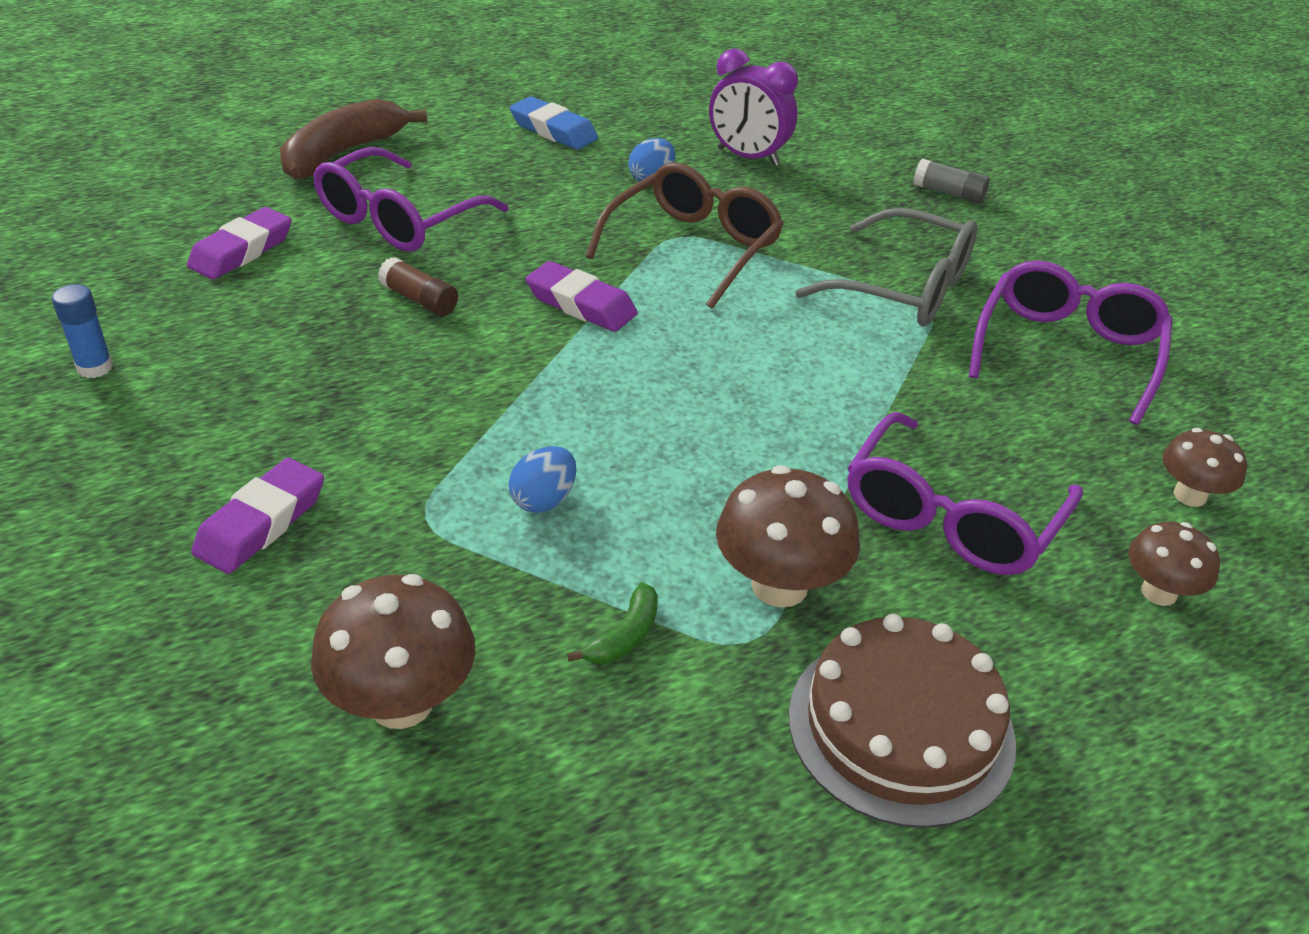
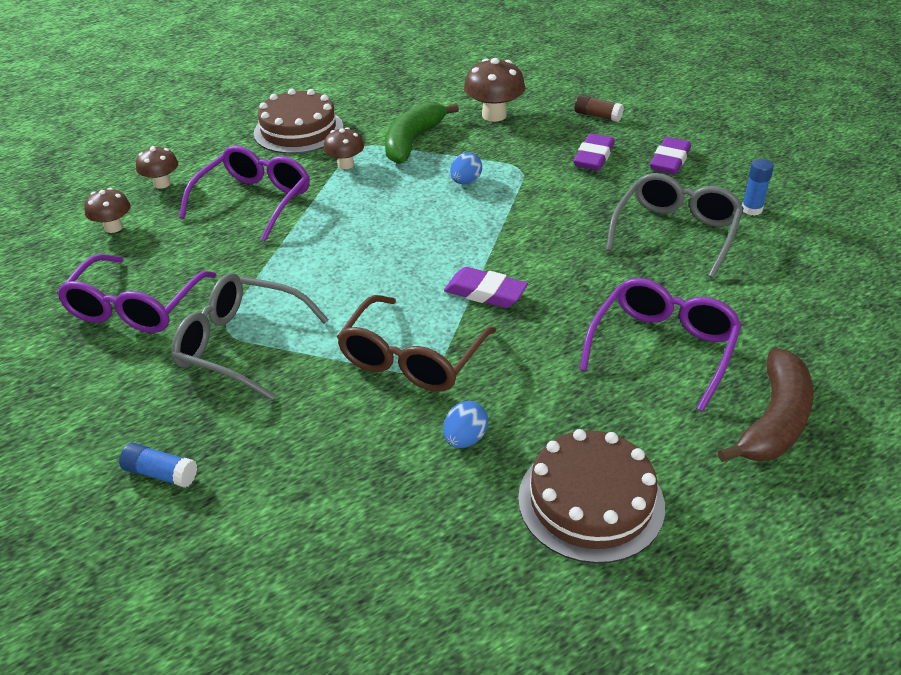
camera: 175 degrees right, 0 degrees up
purple eraser [187,207,292,280] -> purple eraser moved to [650,137,691,174]
brown glue stick [378,257,458,316] -> brown glue stick moved to [575,95,624,122]
blue eraser [510,96,598,150] -> brown cake [518,429,665,564]
green banana [567,582,658,664] -> green banana [385,102,459,164], size x2.17
purple clock [709,49,798,166] -> none
brown mushroom [716,465,860,607] -> brown mushroom [324,127,364,169], size x0.62
grey glue stick [913,159,990,203] -> blue glue stick [119,443,197,488]
none -> grey glasses [606,173,744,278]

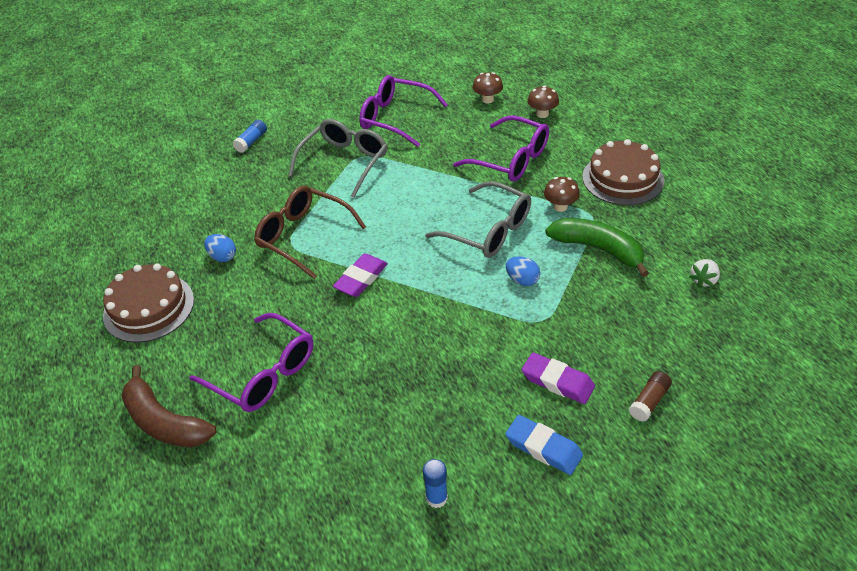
camera: 100 degrees right, 5 degrees up
brown mushroom [464,58,525,122] -> none
grey glasses [606,173,744,278] -> grey glasses moved to [425,181,531,258]
purple eraser [650,137,691,174] -> blue eraser [505,415,583,475]
none -> white strawberry [689,259,720,288]

